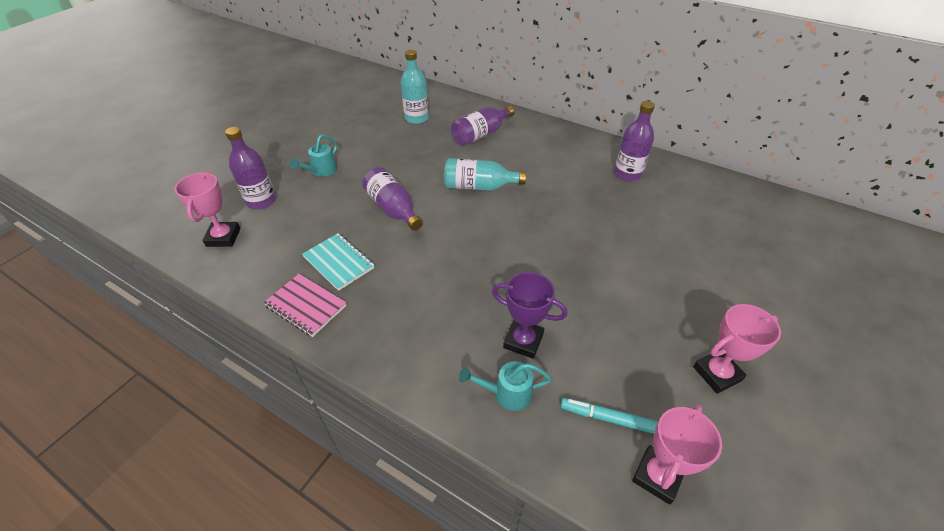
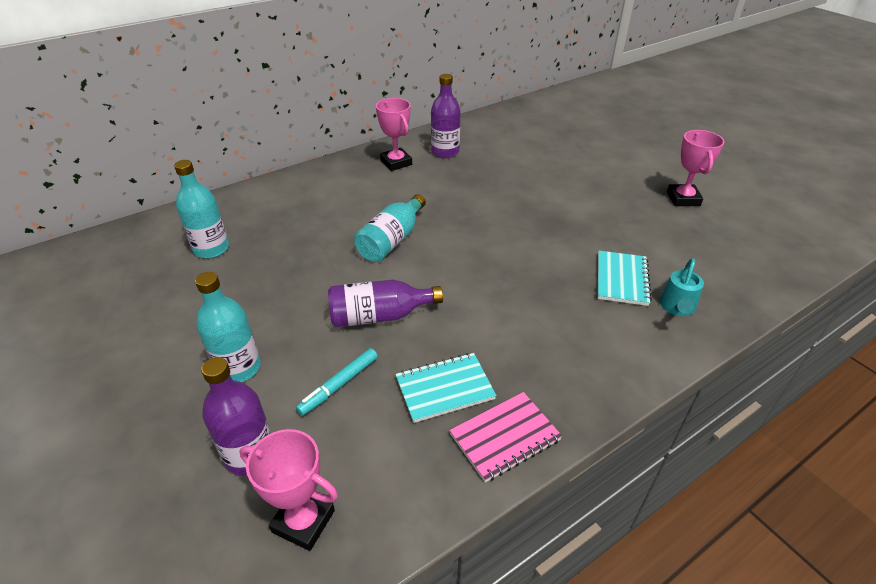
camera: 65 degrees left, 5 degrees down
turquoise watering can [290,135,337,177] -> turquoise bottle [195,272,261,382]
purple bottle [451,105,515,146] -> none
purple trophy [492,272,567,359] -> turquoise notebook [598,251,652,306]
turquoise marker [561,398,658,434] -> turquoise marker moved to [296,348,378,416]
pink trophy [632,404,722,505] -> pink trophy moved to [376,98,412,171]

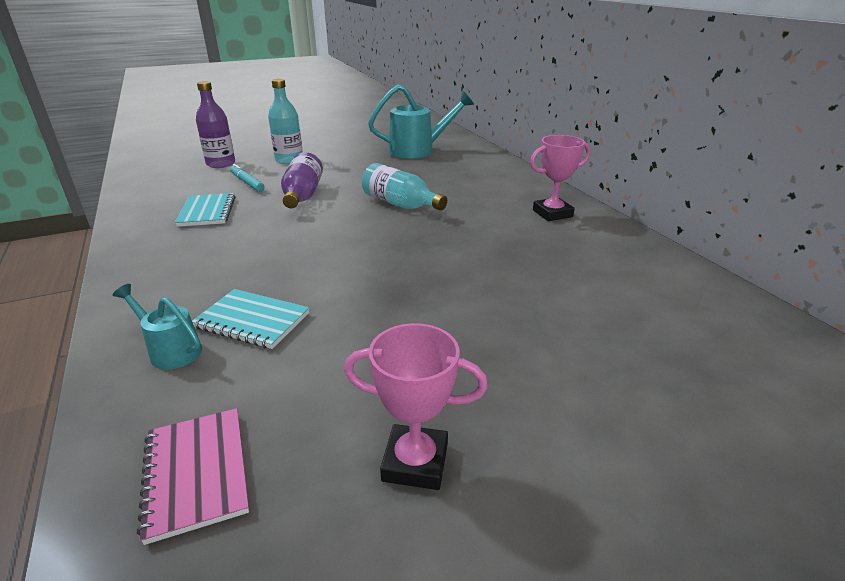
camera: 100 degrees right, 10 degrees down
turquoise bottle [174,160,229,258] -> turquoise watering can [368,85,474,158]
pink trophy [240,429,338,551] -> none
purple bottle [431,74,461,158] -> none
pink notebook [450,392,562,482] -> pink notebook moved to [137,408,249,545]

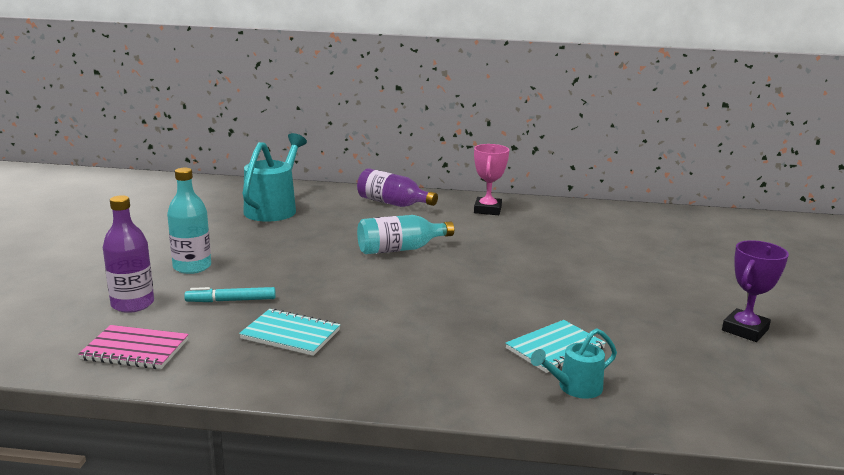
camera: 60 degrees left, 10 degrees down
pink notebook [137,408,249,545] -> pink notebook moved to [78,325,189,369]
purple bottle [281,152,323,208] -> purple bottle moved to [357,168,438,207]
pink trophy [344,323,488,490] -> purple trophy [722,240,789,342]

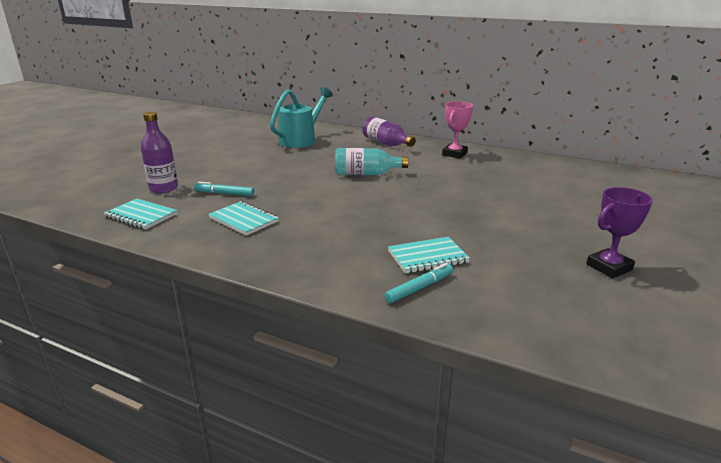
camera: 20 degrees right, 5 degrees up
pink notebook [78,325,189,369] -> turquoise notebook [104,199,177,230]
turquoise bottle [167,168,211,274] -> none
turquoise watering can [531,328,617,399] -> turquoise marker [384,263,453,303]

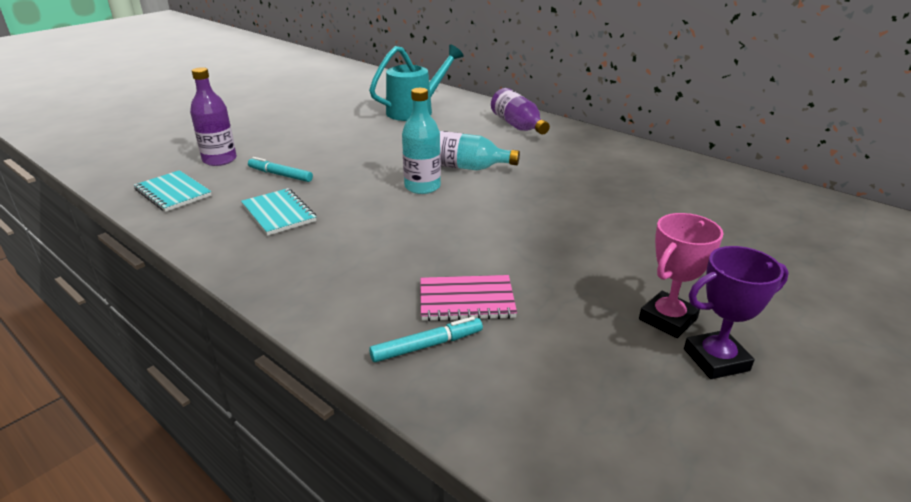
camera: 15 degrees right, 5 degrees up
turquoise notebook [388,237,470,273] -> pink notebook [420,275,517,321]
pink trophy [442,102,473,159] -> pink trophy moved to [639,213,724,338]
none -> turquoise bottle [402,88,441,194]

